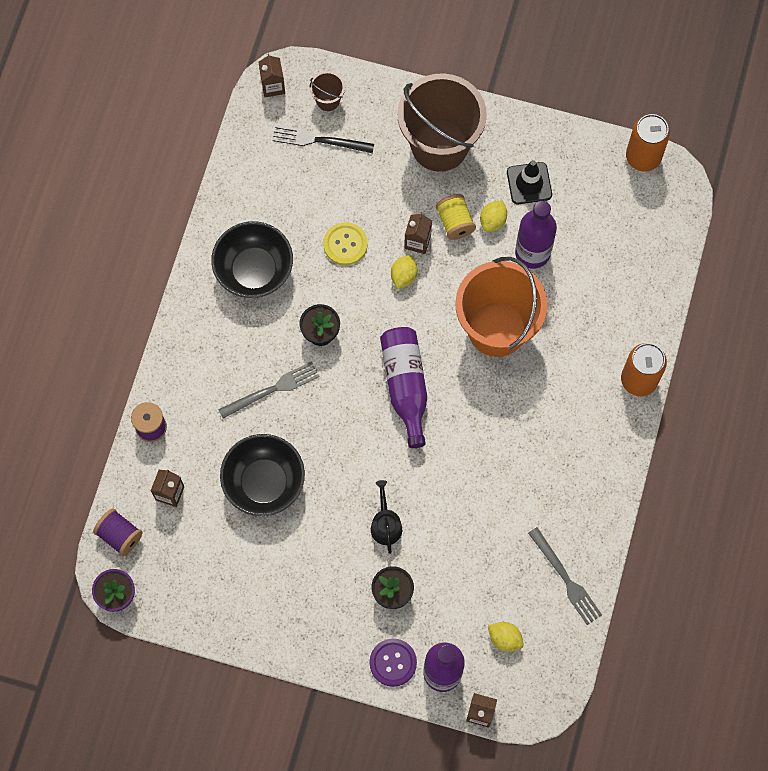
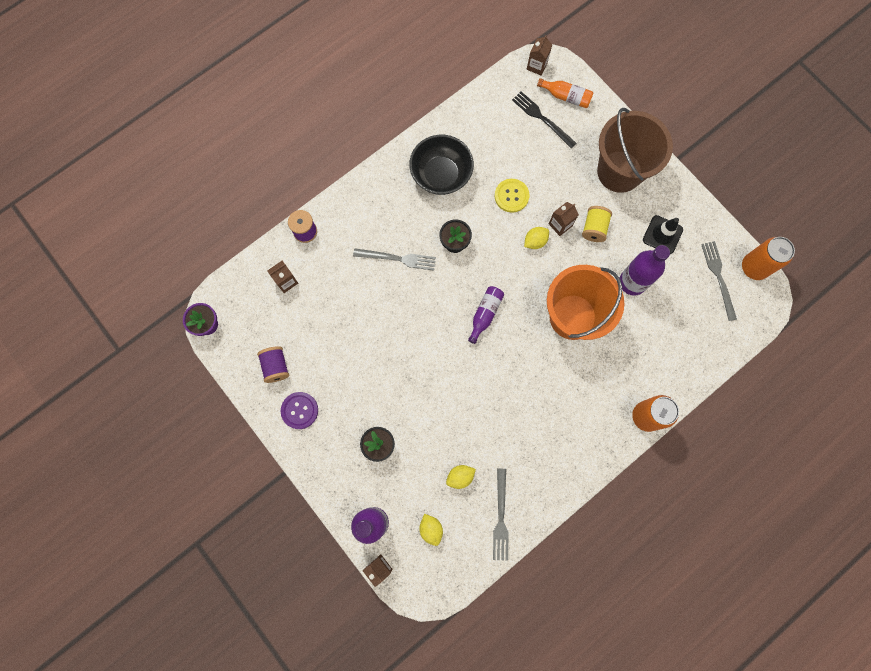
camera: 35 degrees right, 5 degrees up
purple spool [93,508,143,556] -> purple spool moved to [257,346,289,383]
black bowl [220,434,305,516] -> none
brown bucket [309,71,345,111] -> orange bottle [537,78,593,108]
purple button [369,638,417,687] -> purple button moved to [281,392,318,429]
black watering can [371,480,402,554] -> none
purple bottle [380,327,427,448] -> purple bottle [468,286,504,344], size x0.62
yellow lemon [480,200,507,232] -> yellow lemon moved to [446,465,476,489]
none -> grey fork [701,241,737,321]

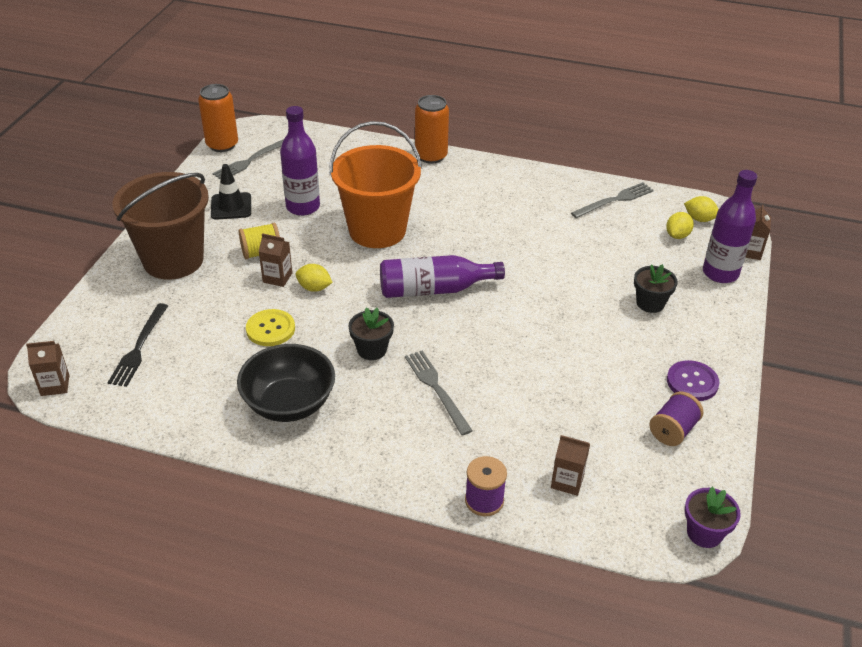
camera: 125 degrees left, 35 degrees down
yellow lemon [446,465,476,489] -> yellow lemon moved to [684,196,719,222]
purple bottle [468,286,504,344] -> purple bottle [380,255,505,298], size x1.60
orange bottle [537,78,593,108] -> none

